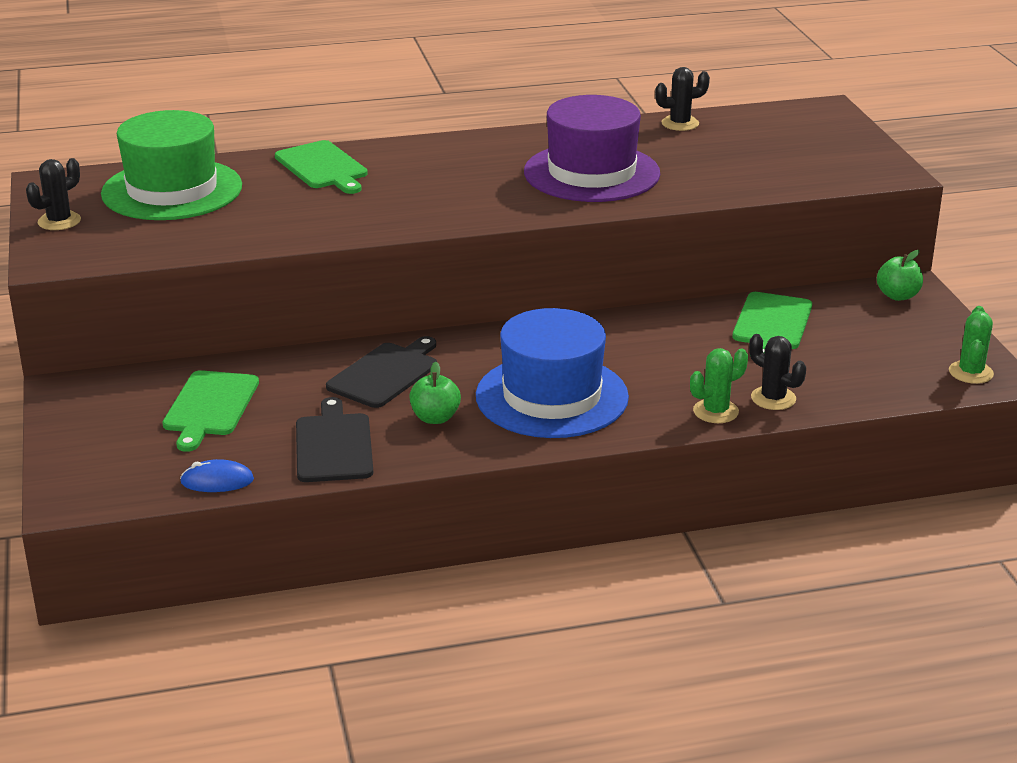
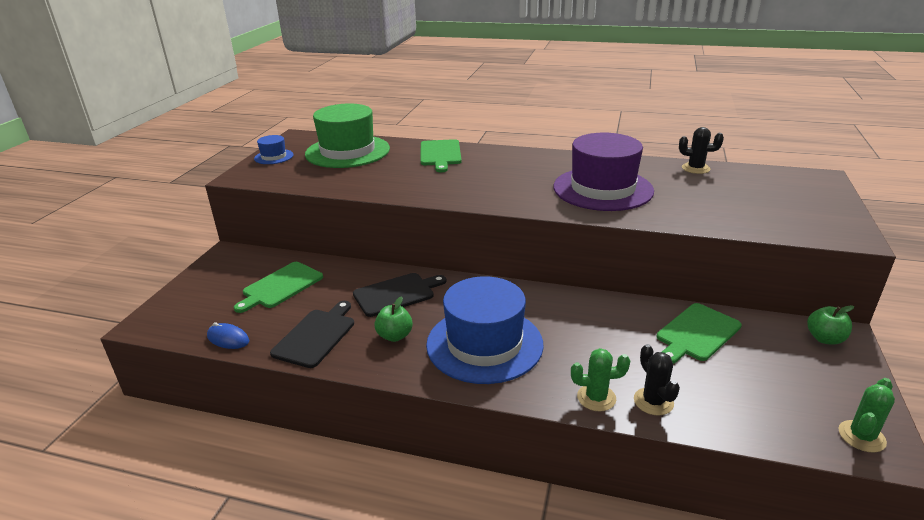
camera: 30 degrees right, 0 degrees up
black cactus [26,158,81,230] -> blue hat [254,135,294,164]

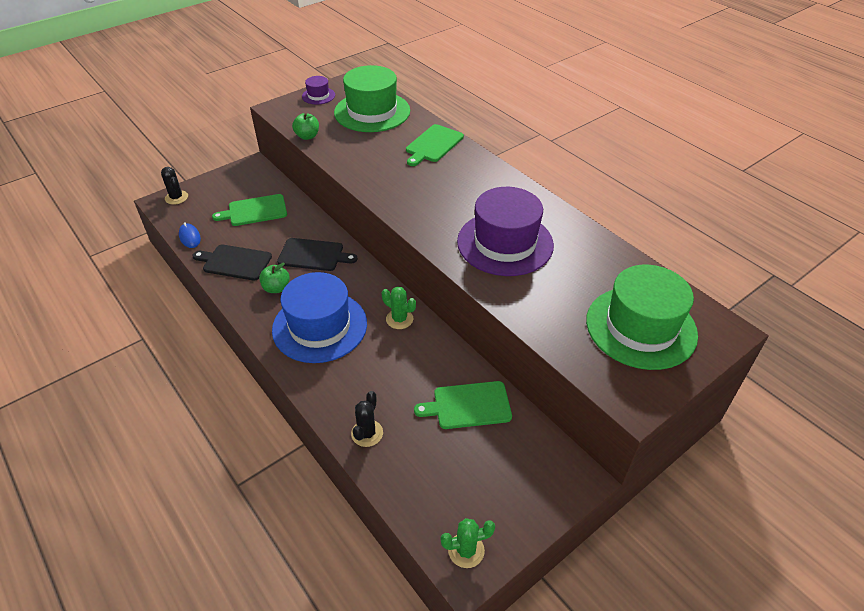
camera: 35 degrees right, 15 degrees up
blue hat [254,135,294,164] -> purple hat [302,76,335,104]
black cutting board [270,301,354,368] -> black cutting board turned 135 degrees counterclockwise [192,244,272,281]
green cactus [571,348,630,412] -> green cactus moved to [382,286,416,329]
black cactus [679,127,724,174] -> black cactus moved to [161,167,188,205]
green apple [807,305,854,345] -> green apple moved to [292,113,319,140]
none -> green hat [586,265,698,370]

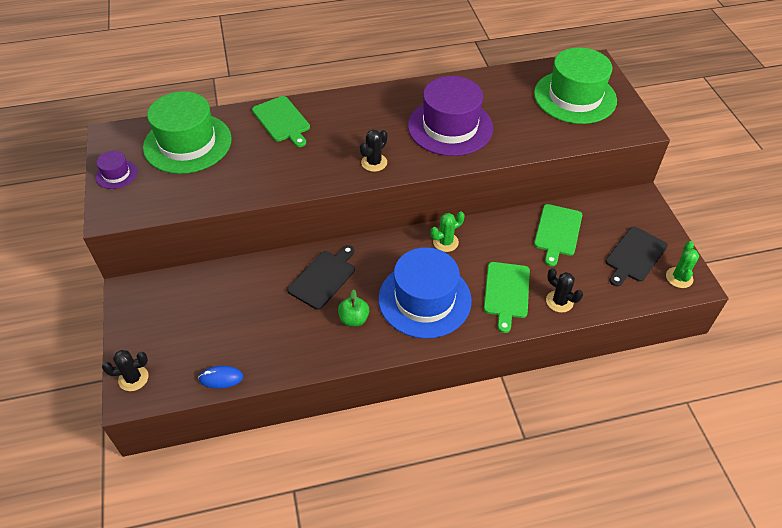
camera: 65 degrees left, 5 degrees up
black cutting board [192,244,272,281] -> black cutting board moved to [605,227,668,286]
green cutting board [212,194,287,226] -> green cutting board moved to [484,262,530,333]
green apple [292,113,319,140] -> none
none -> black cactus [360,129,388,172]

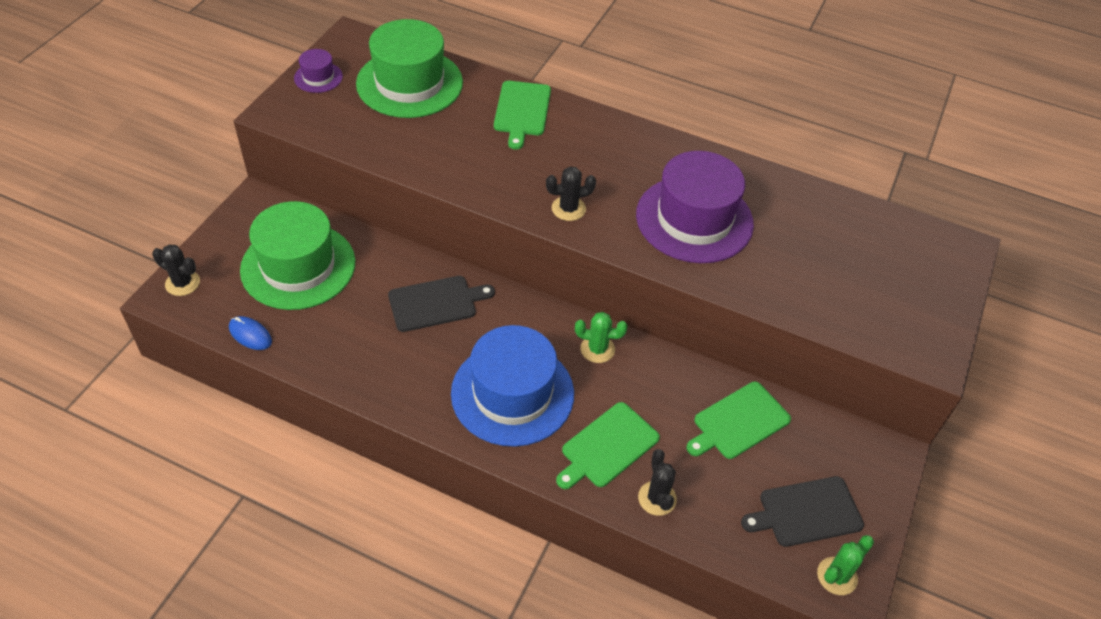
camera: 35 degrees right, 0 degrees up
green apple [338,289,369,327] -> none
green hat [534,47,617,124] -> green hat moved to [240,201,355,310]

